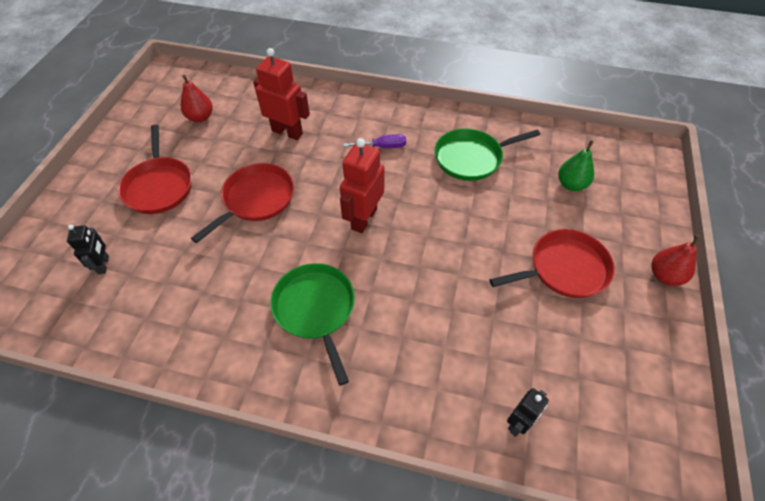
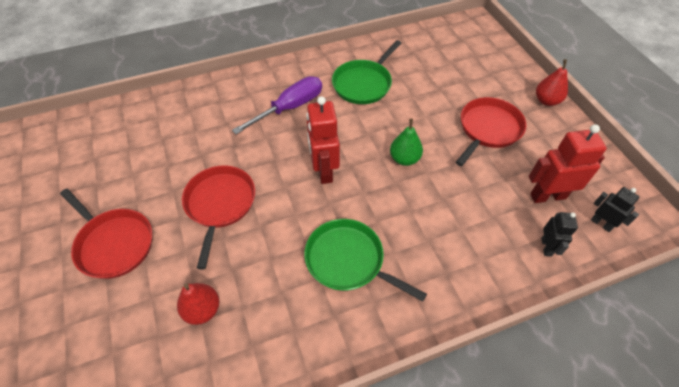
camera: 35 degrees left, 0 degrees up
black robot [67,225,109,274] -> black robot moved to [591,187,639,232]
red pear [181,75,213,122] -> red pear moved to [177,283,219,325]
red robot [253,48,310,140] -> red robot moved to [529,124,607,203]
purple screwdriver [343,134,406,148] -> purple screwdriver [232,76,322,134], size x1.76
green pear [558,140,594,191] -> green pear moved to [390,119,423,166]

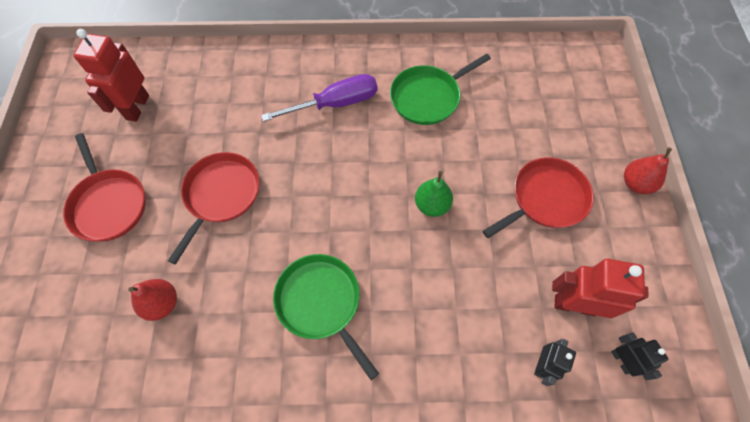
camera: 20 degrees right, 10 degrees up
red robot [306,96,340,184] -> red robot moved to [73,29,149,122]

